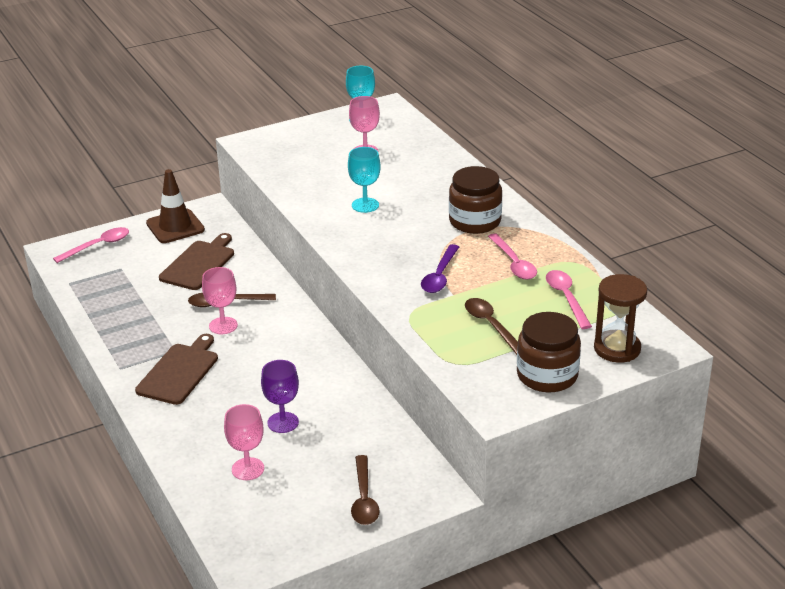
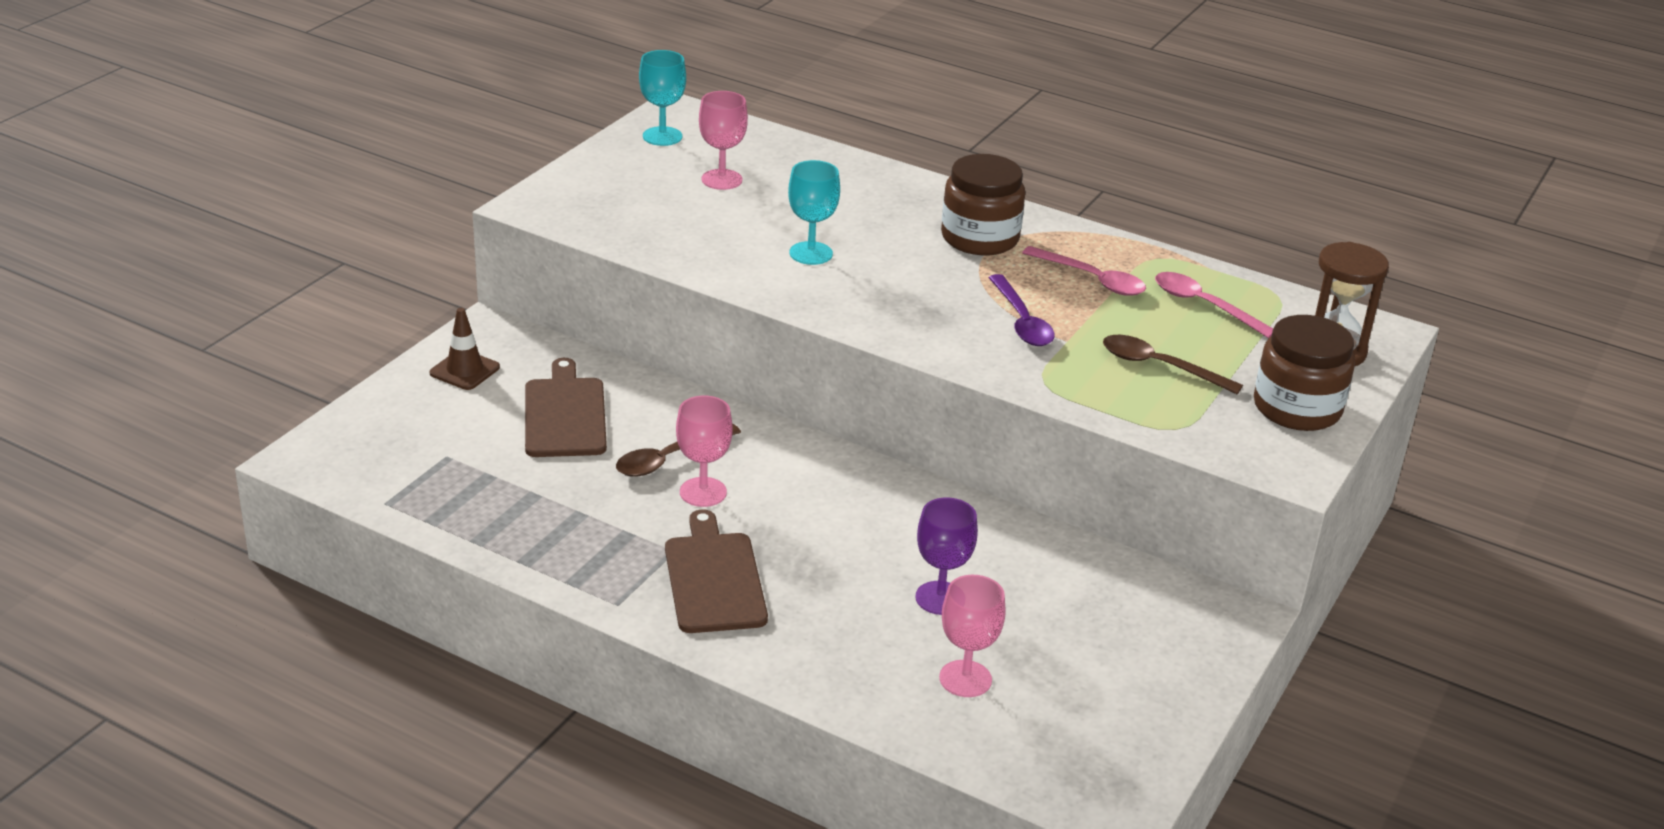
camera: 35 degrees left, 0 degrees up
pink spoon [53,227,129,263] -> none
brown traffic cone [146,169,205,243] -> brown traffic cone [430,308,500,390], size x0.66
brown spoon [351,455,380,525] -> none

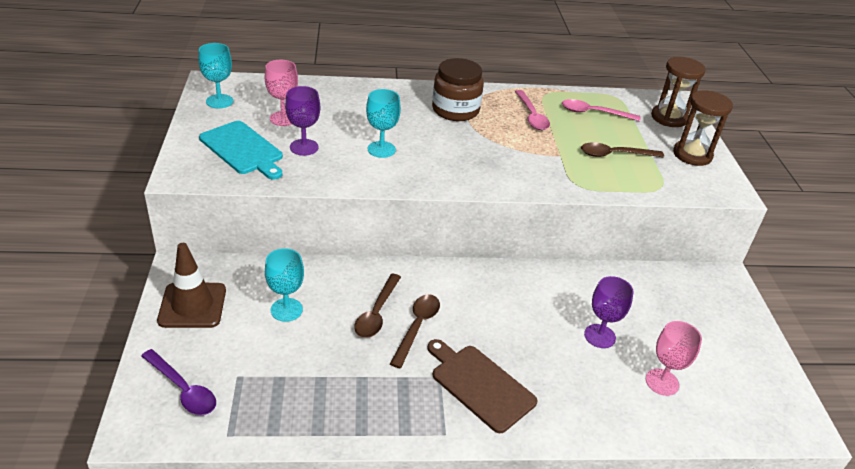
camera: 35 degrees left, 5 degrees up
brown traffic cone [430,308,500,390] -> brown traffic cone [157,243,226,328], size x1.52
brown cutting board [525,358,607,457] -> turquoise goblet [265,248,304,322]
pink goblet [676,396,733,507] -> brown spoon [390,294,440,368]
purple spoon [988,274,1055,346] -> purple spoon moved to [141,349,216,415]
pink spoon [1022,246,1146,296] -> pink spoon turned 75 degrees clockwise [515,90,550,130]
brown jar [1254,315,1355,431] -> brown hourglass [673,90,733,166]
none -> turquoise cutting board [199,121,283,180]
none -> purple goblet [285,86,320,156]

